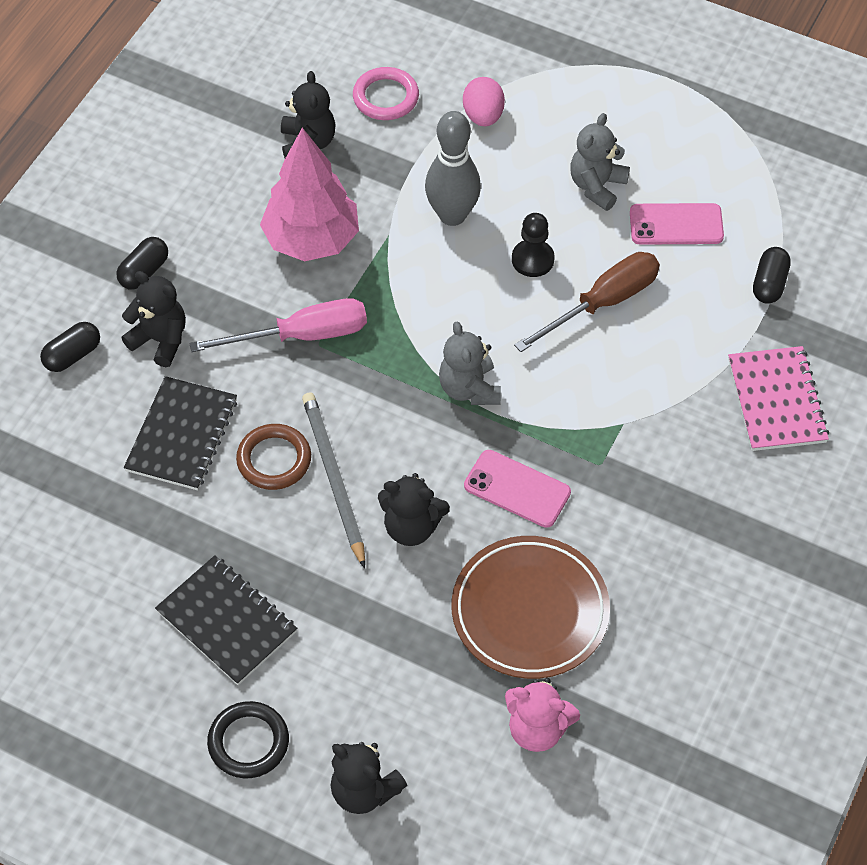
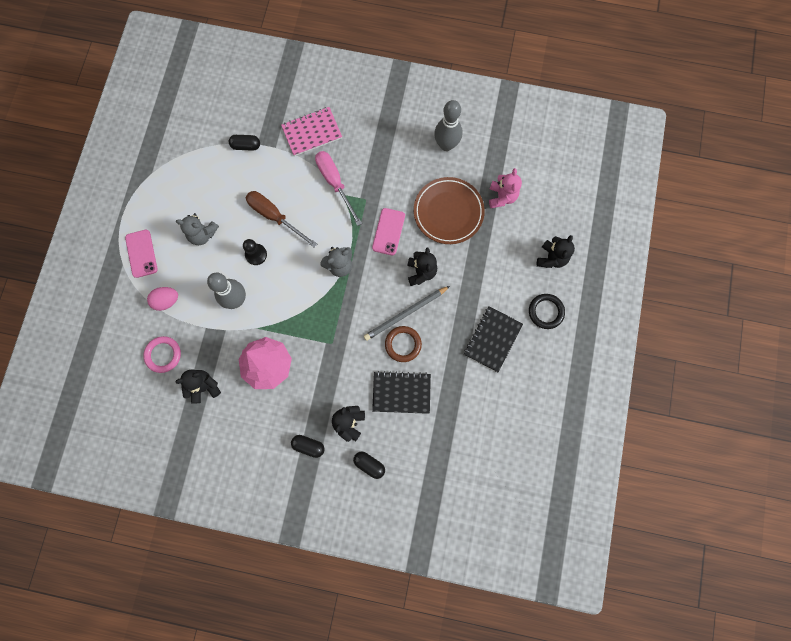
camera: 105 degrees left, 20 degrees up
pink screwdriver [189,298,367,352] -> pink screwdriver moved to [315,151,362,226]
pink phone [630,203,724,245] -> pink phone moved to [125,230,158,278]
none -> grey bowling pin [434,100,463,151]

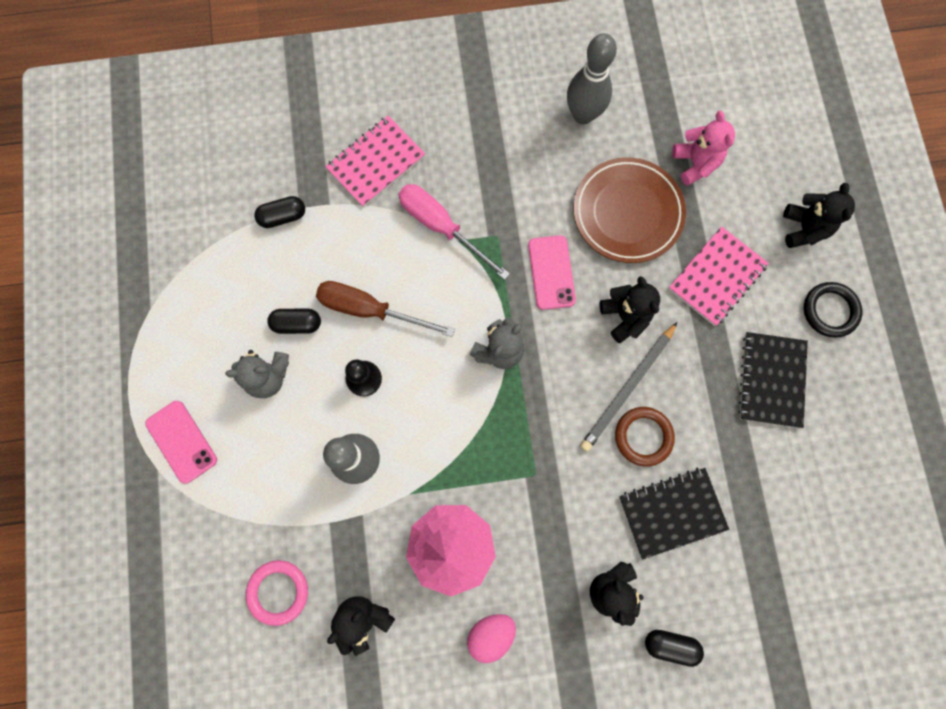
camera: 20 degrees left, 0 degrees up
pink egg [147,287,178,311] -> pink egg moved to [467,614,516,663]
black capsule [291,435,325,458] -> black capsule moved to [267,309,321,334]
none -> pink notebook [668,226,769,326]

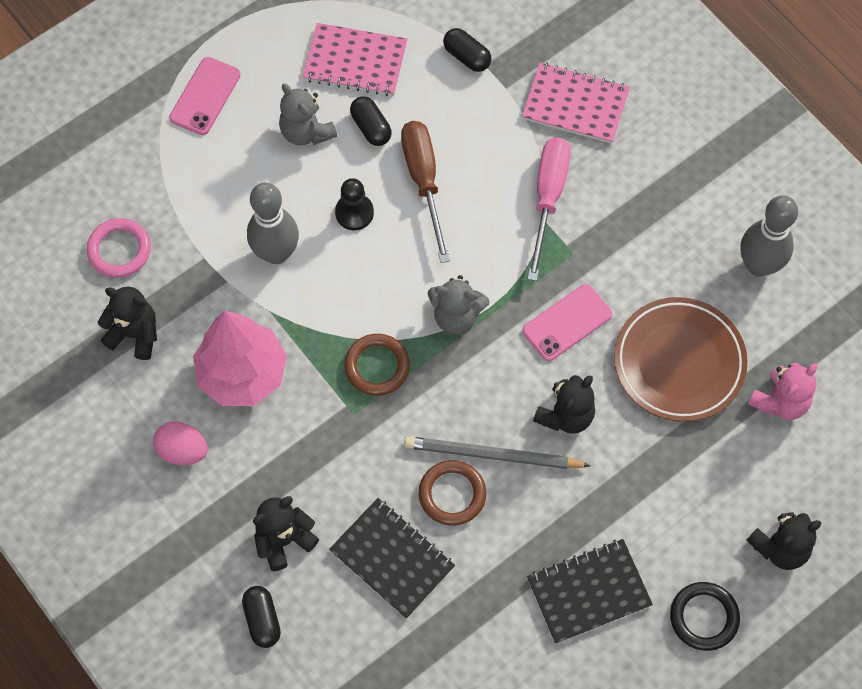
camera: 60 degrees right, 10 degrees down
pink notebook [668,226,769,326] -> pink notebook moved to [303,23,407,96]
none -> brown ring [344,334,410,396]

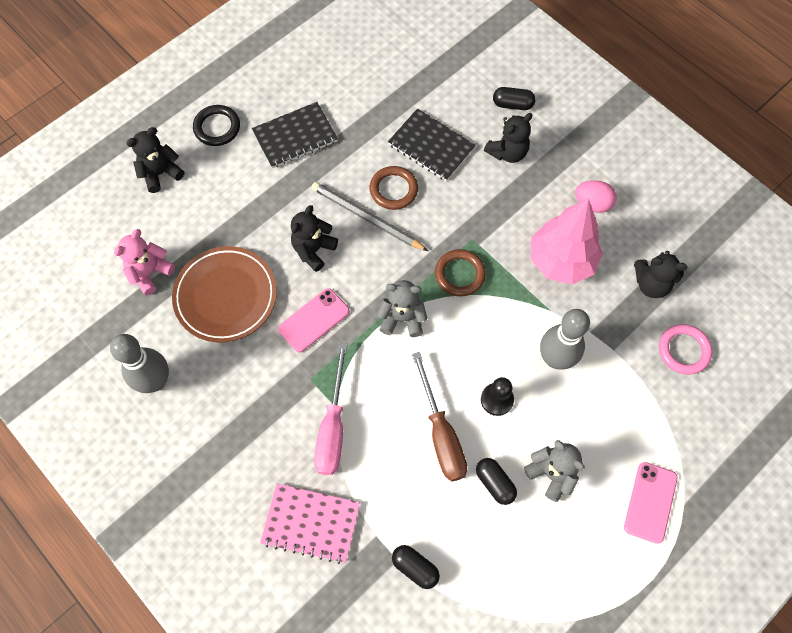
camera: 175 degrees right, 0 degrees up
black capsule [242,586,281,648] -> black capsule turned 60 degrees counterclockwise [493,87,536,110]
pink notebook [303,23,407,96] -> none
grey pencil [404,436,590,469] -> grey pencil turned 150 degrees counterclockwise [312,182,428,251]

